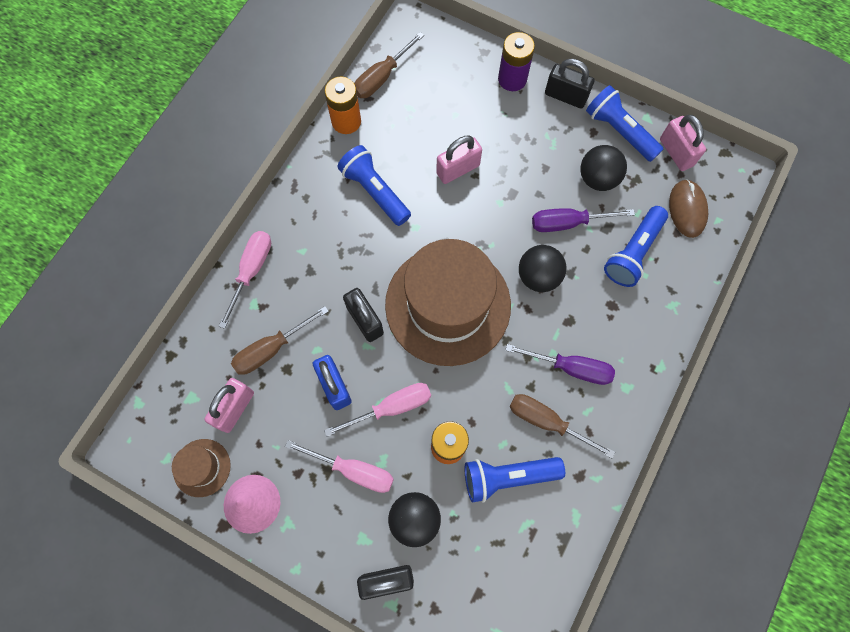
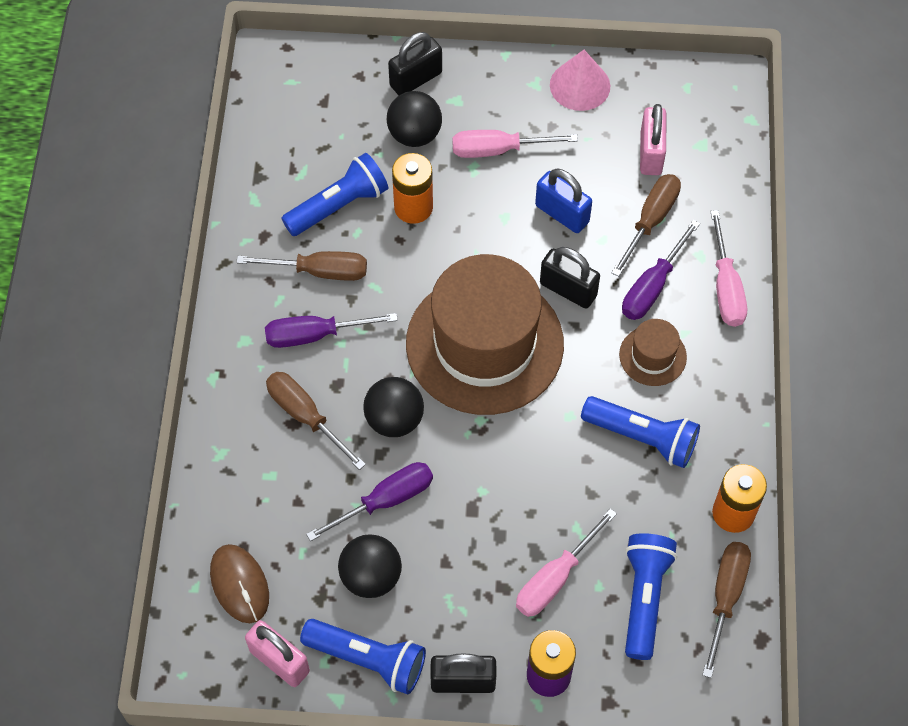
camera: 155 degrees right, 10 degrees down
brown hat [172,439,231,497] -> brown hat moved to [619,319,687,386]
pink screwdriver [324,383,431,437] -> pink screwdriver moved to [516,508,617,617]
pink padlock [436,135,482,184] -> none
blue flashlight [604,206,668,287] -> blue flashlight moved to [625,533,677,660]
none -> brown screwdriver [266,372,366,470]
none -> purple screwdriver [622,220,700,320]

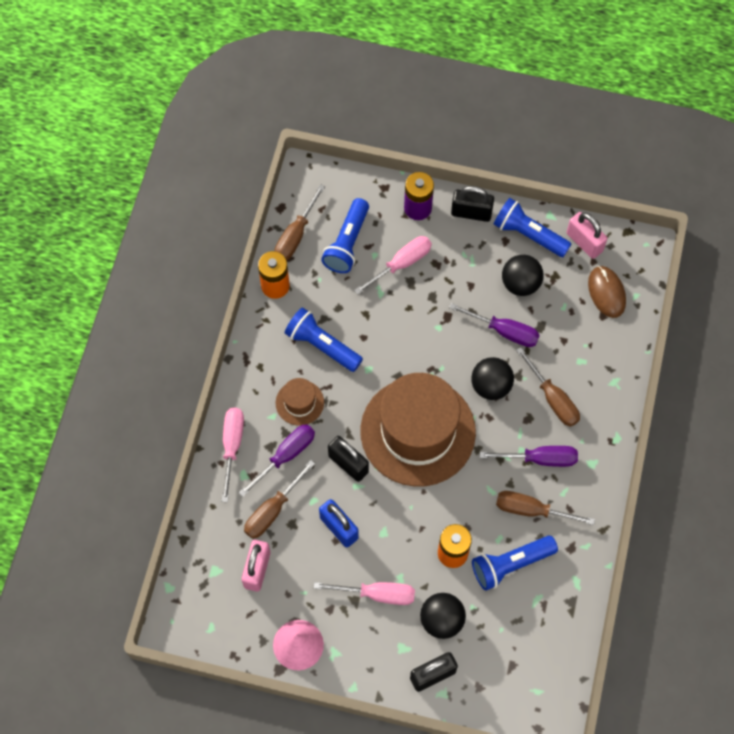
camera: 170 degrees left, 5 degrees up
purple screwdriver [306,462,433,541] -> purple screwdriver turned 135 degrees counterclockwise [449,303,540,347]

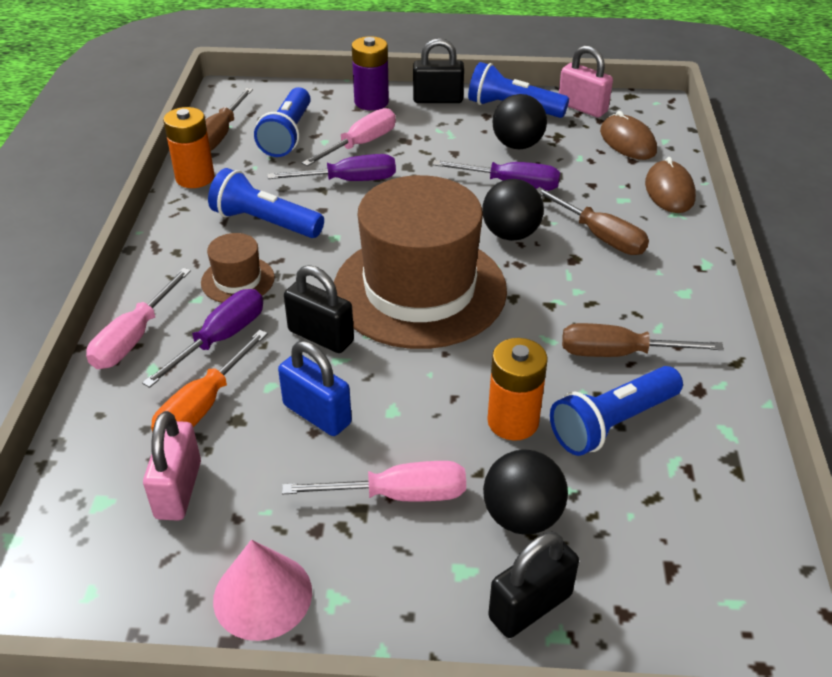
camera: 10 degrees left, 25 degrees down
pink screwdriver [221,408,244,502] -> pink screwdriver turned 150 degrees counterclockwise [86,268,191,369]
brown screwdriver [244,460,315,539] -> orange screwdriver [151,330,268,432]
purple screwdriver [480,446,578,467] -> purple screwdriver moved to [267,154,396,181]
none -> brown mouse [645,157,696,213]

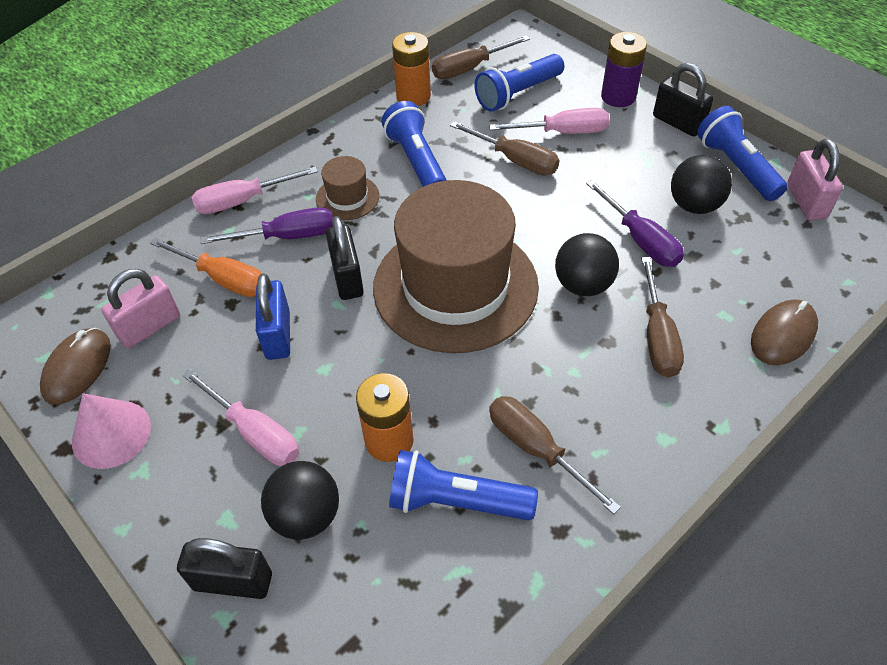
camera: 45 degrees right, 10 degrees up
orange screwdriver [151,330,268,432] -> orange screwdriver turned 135 degrees counterclockwise [150,238,262,297]
purple screwdriver [267,154,396,181] -> brown screwdriver [450,121,559,175]
brown mouse [600,111,657,160] -> brown mouse moved to [40,328,111,405]

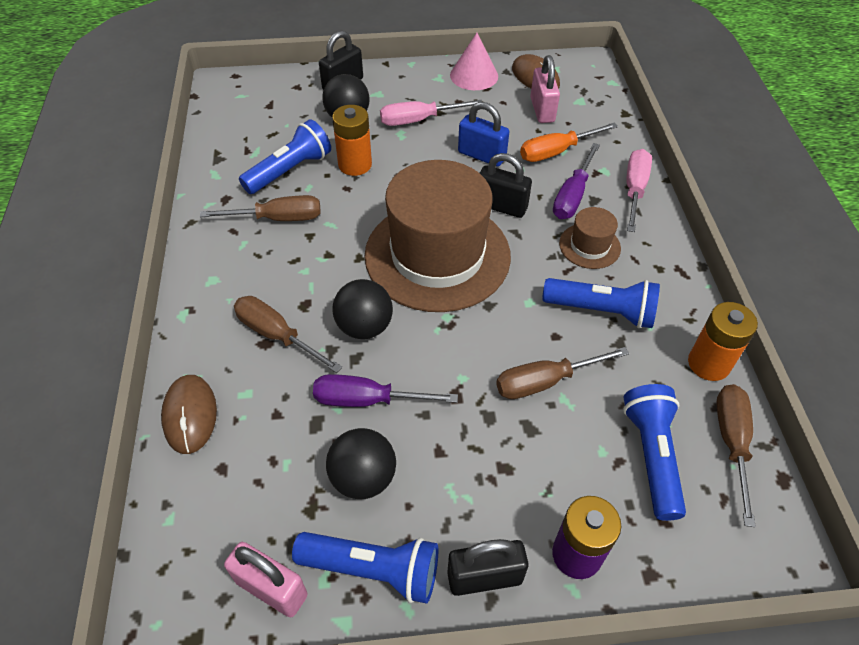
camera: 125 degrees right, 0 degrees up
pink screwdriver [489,108,609,134] -> none

